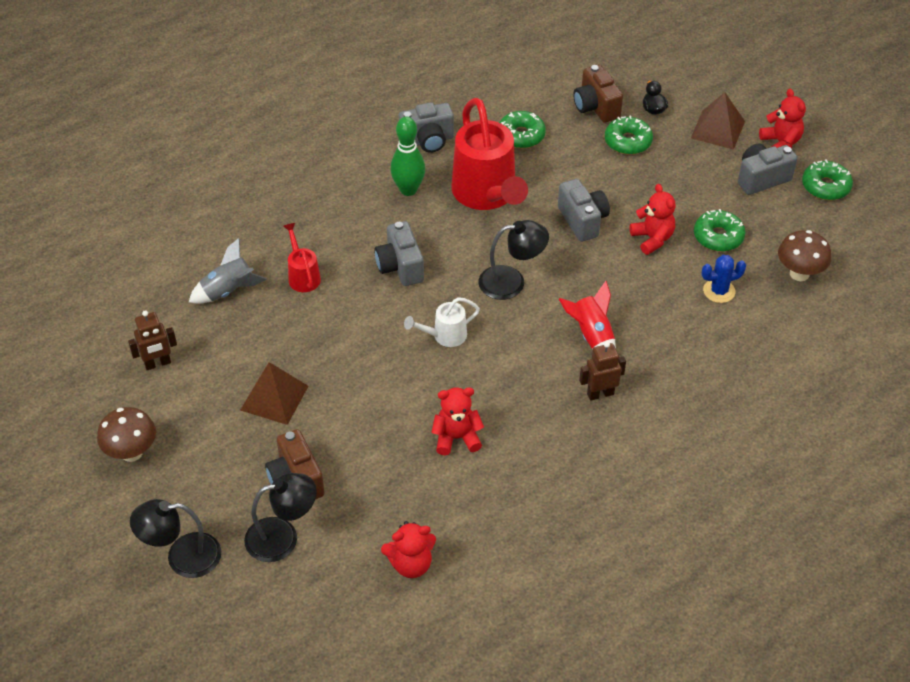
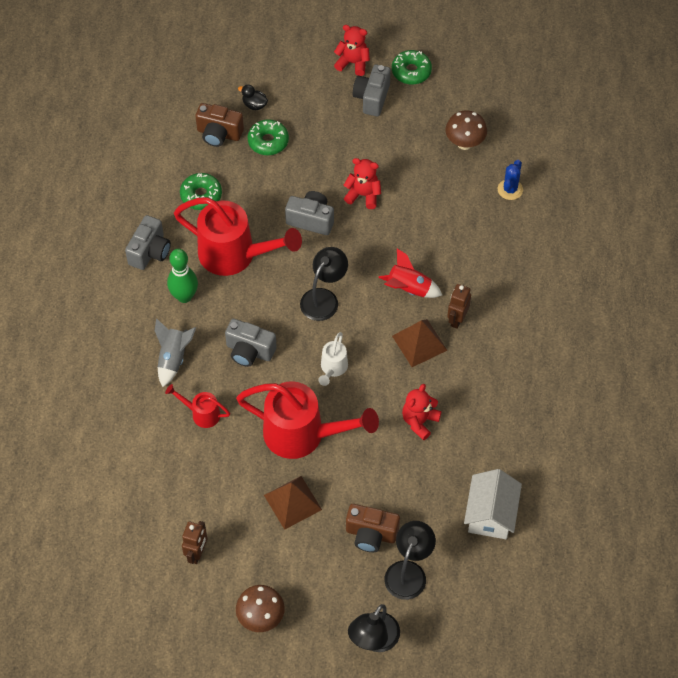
camera: 50 degrees left, 10 degrees up
grey rocket [189,238,267,304] -> grey rocket moved to [155,318,196,387]
red teddy bear [381,521,436,578] -> white house [464,469,522,539]
brown pyramid [691,92,745,150] -> brown pyramid moved to [392,319,448,367]
green donut [694,209,746,252] -> none
blue cactus [701,255,746,303] -> blue cactus moved to [498,160,523,200]
none -> red watering can [236,381,379,459]

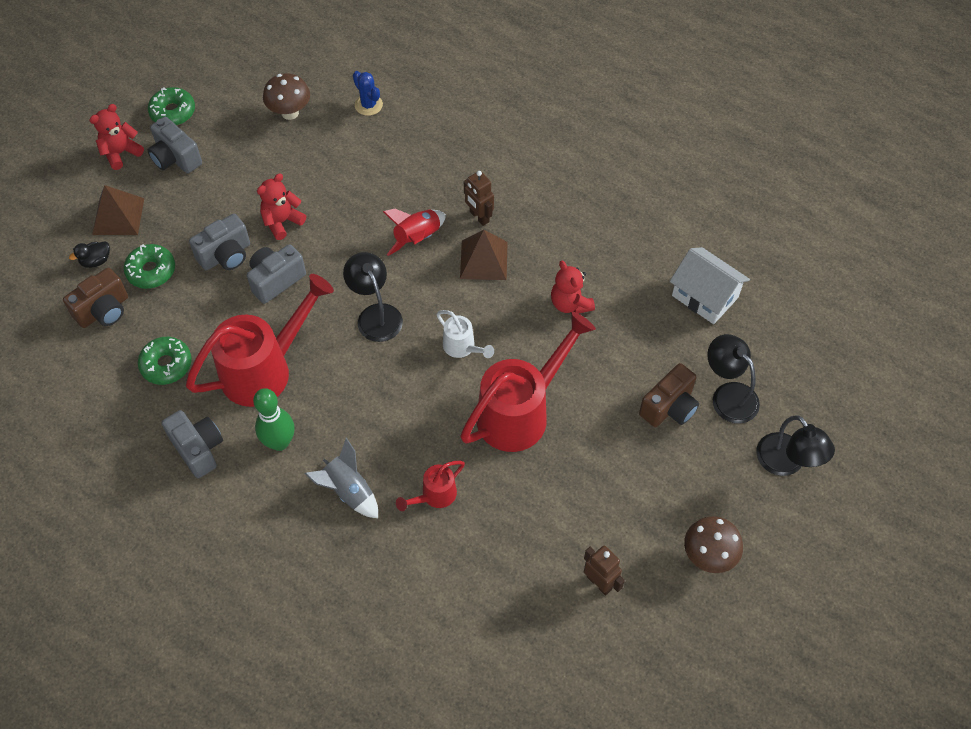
camera: 60 degrees left, 0 degrees up
grey camera [225,319,277,367] -> grey camera moved to [189,214,250,270]
brown pyramid [264,476,322,530] -> brown pyramid moved to [92,185,144,235]

